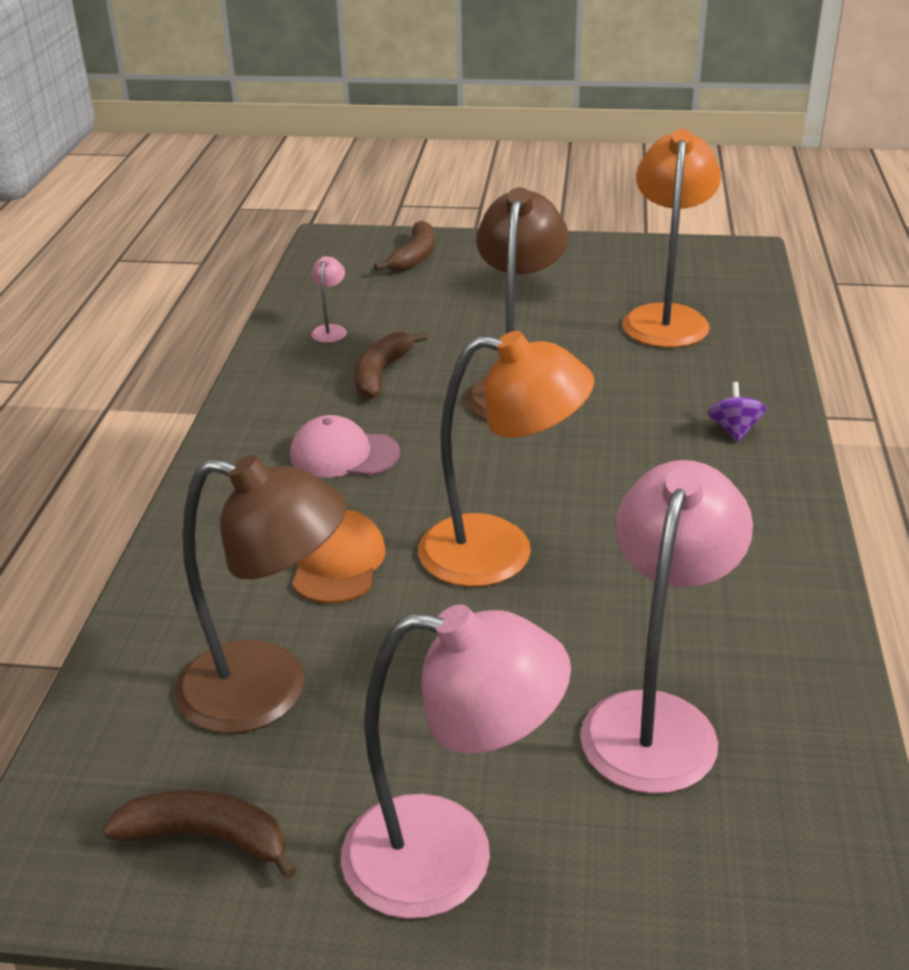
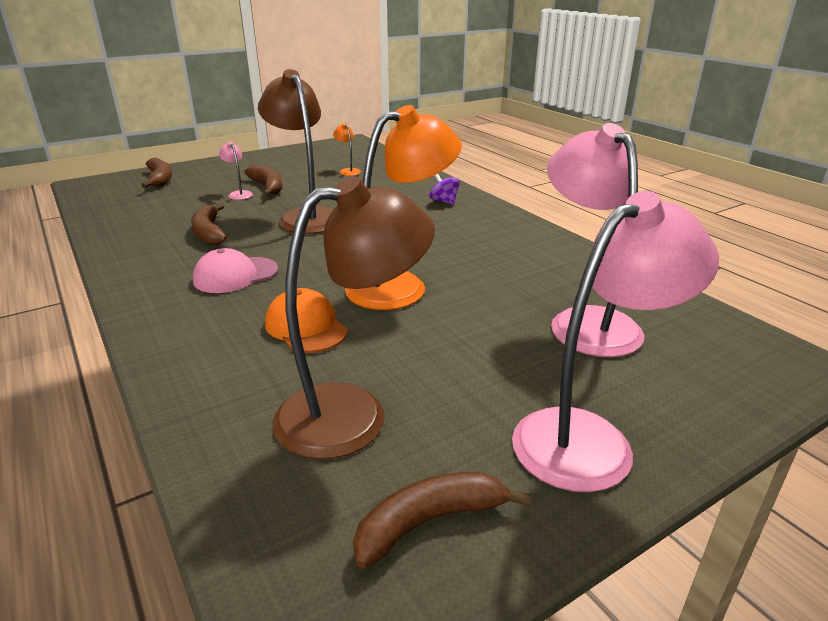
camera: 40 degrees left, 5 degrees down
pink lamp [311,256,347,343] -> pink lamp moved to [219,141,253,200]
orange lamp [622,129,721,348] -> orange lamp [333,123,361,176], size x0.41
none -> brown banana [245,165,282,196]

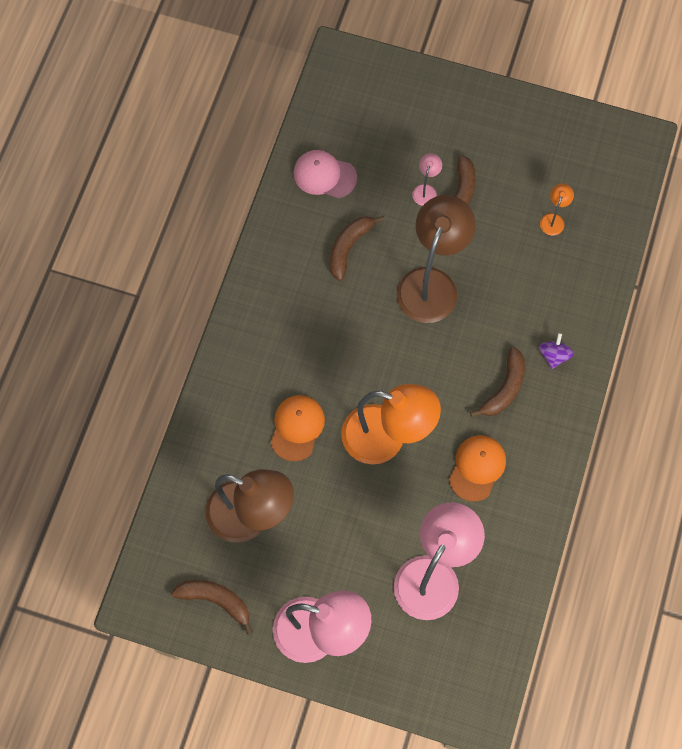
camera: 50 degrees right, 40 degrees up
brown banana [141,157,172,188] -> brown banana moved to [470,347,525,417]
pink cap [193,248,278,293] -> pink cap moved to [293,150,357,198]
none -> orange cap [449,435,506,502]

